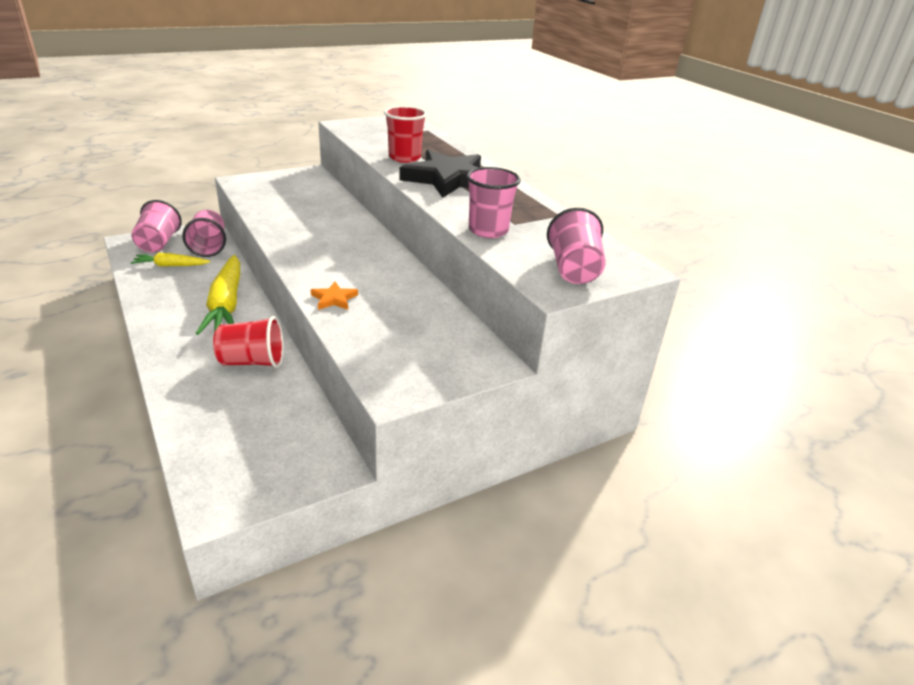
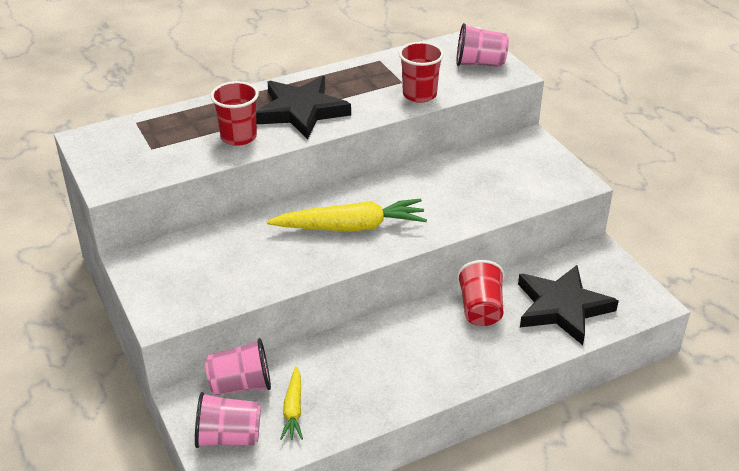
camera: 85 degrees left, 5 degrees up
yellow carrot [196,255,240,335] -> yellow carrot moved to [267,199,427,232]
orange star [311,282,358,310] -> none
pink cup [467,167,521,238] -> red cup [399,42,444,103]
none -> black star [518,265,619,345]

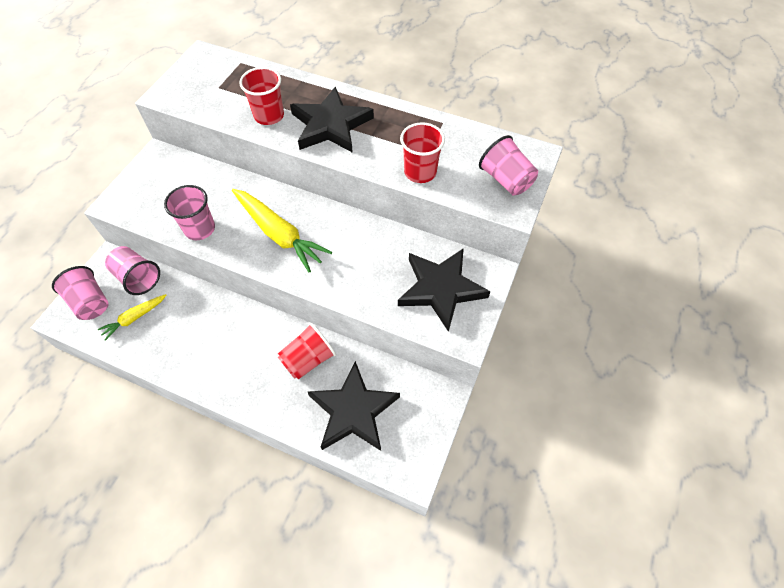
camera: 50 degrees right, 20 degrees up
none -> pink cup [164,185,215,240]
none -> black star [398,248,491,332]

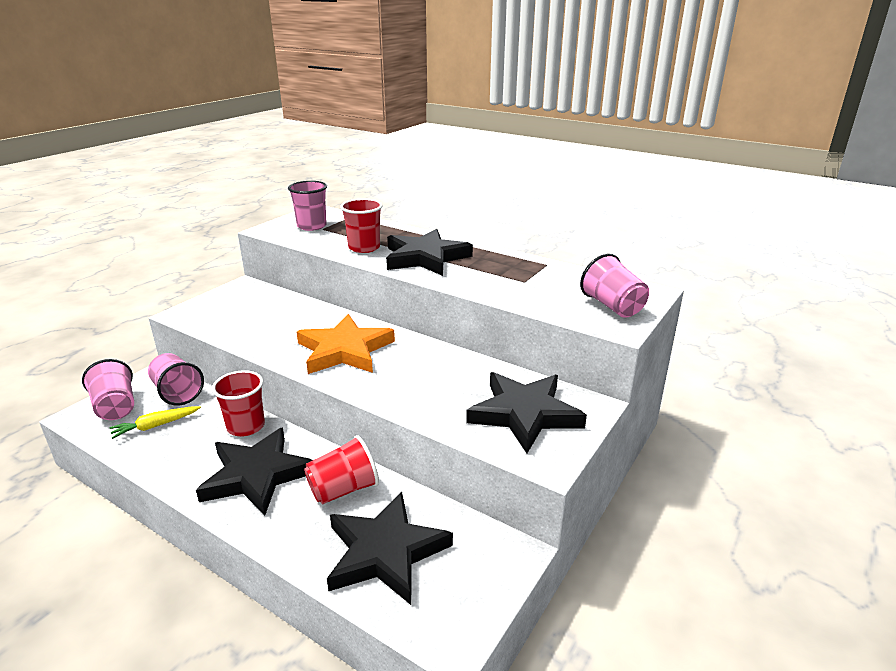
camera: 10 degrees right, 30 degrees down
pink cup [164,185,215,240] -> pink cup moved to [288,181,327,231]
yellow carrot [232,189,332,273] -> orange star [297,314,395,374]
red cup [400,122,445,183] -> red cup moved to [212,370,265,437]
none -> black star [196,427,313,516]

